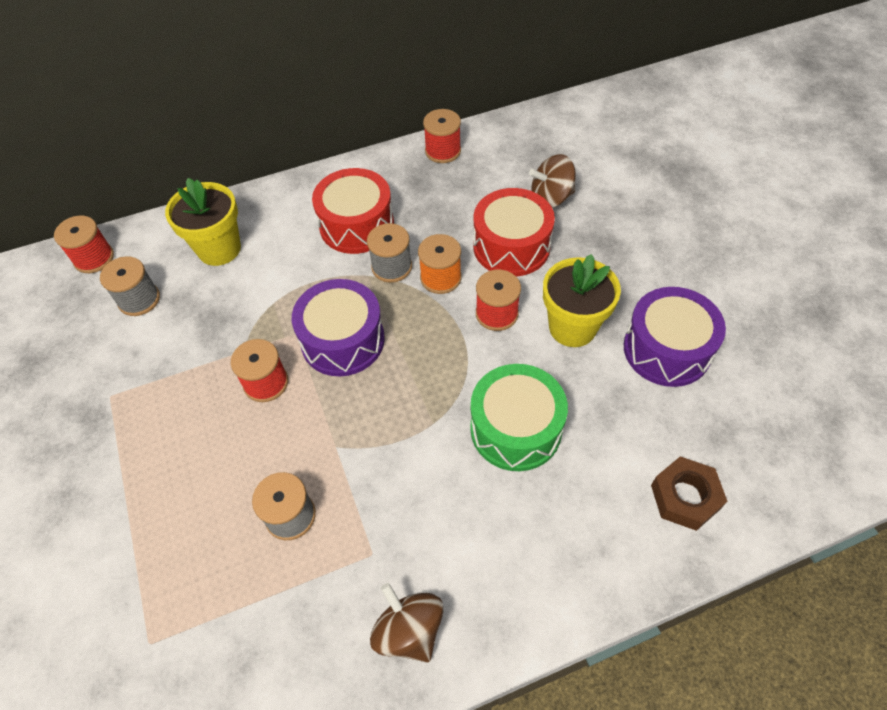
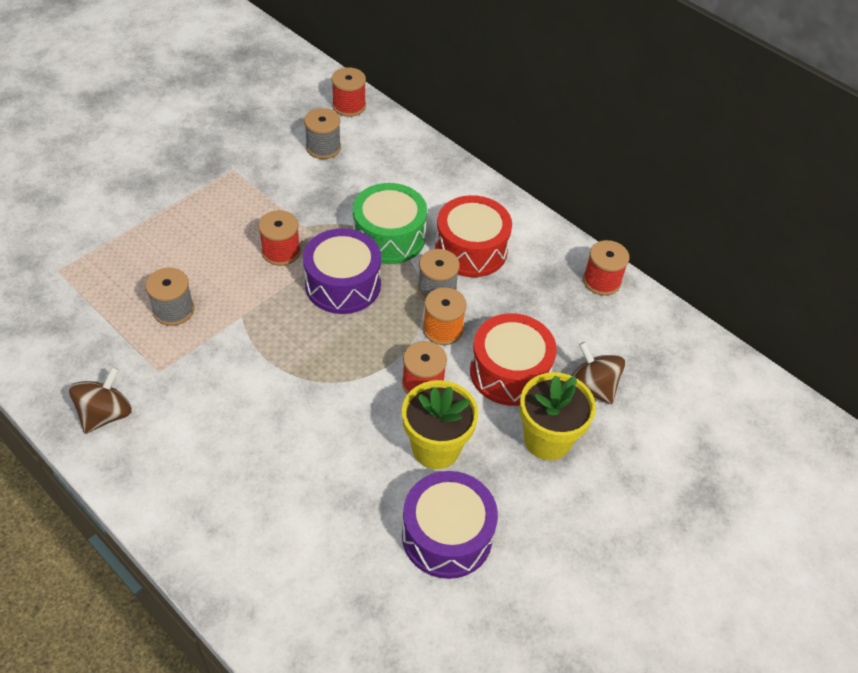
camera: 60 degrees right, 5 degrees down
yellow flower pot [165,178,241,266] -> yellow flower pot moved to [520,372,596,460]
green drum [470,364,568,471] -> green drum moved to [353,183,427,264]
brown nut [651,456,727,531] -> none

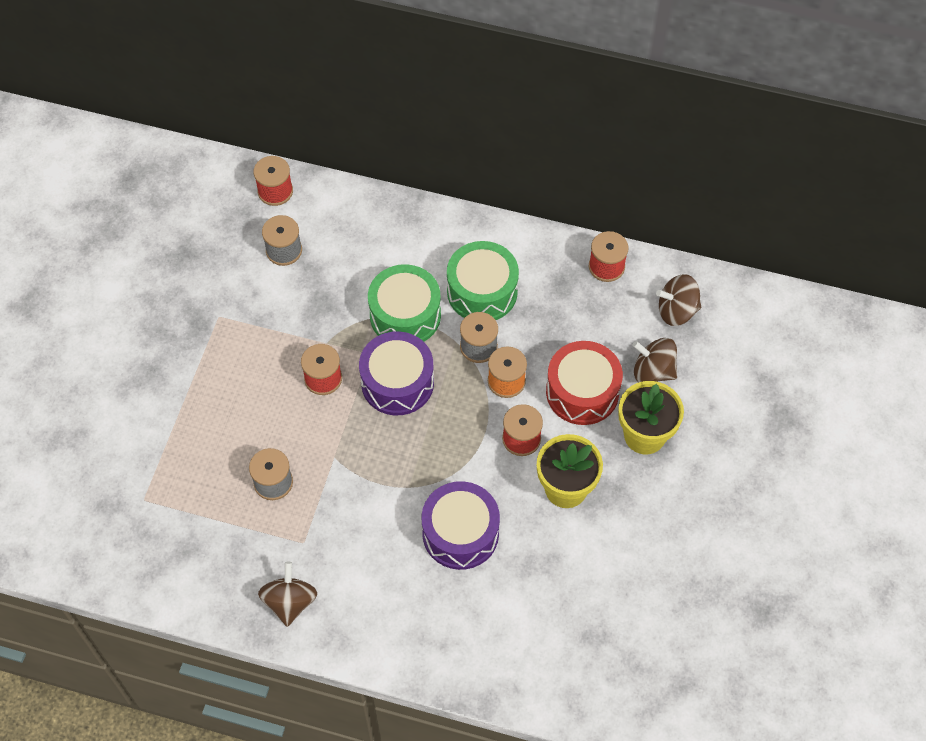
camera: 25 degrees left, 10 degrees up
purple drum [402,471,498,579] -> purple drum moved to [422,481,500,570]
red drum [435,195,512,277] -> green drum [447,241,519,320]
none -> brown spinning top [656,274,701,326]

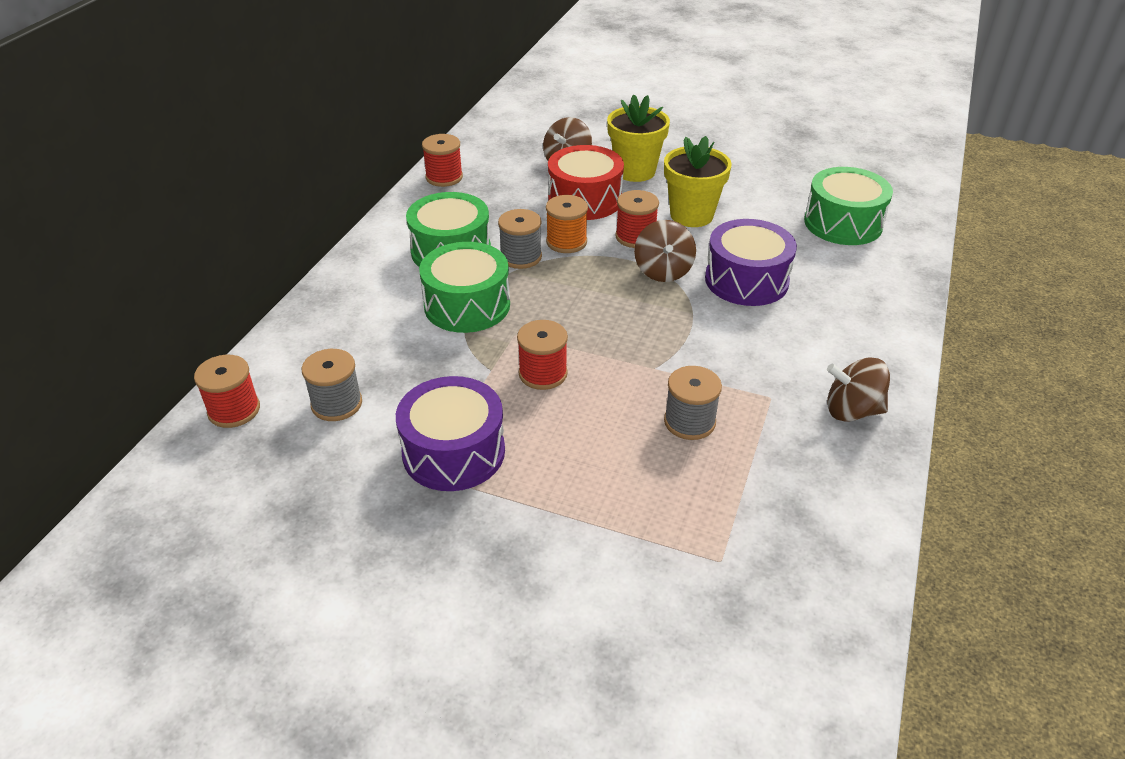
camera: 85 degrees left, 20 degrees down
purple drum [359,331,434,415] -> purple drum moved to [396,376,505,491]
brown spinning top [656,274,701,326] -> brown spinning top moved to [634,220,696,282]
none -> green drum [804,167,893,245]

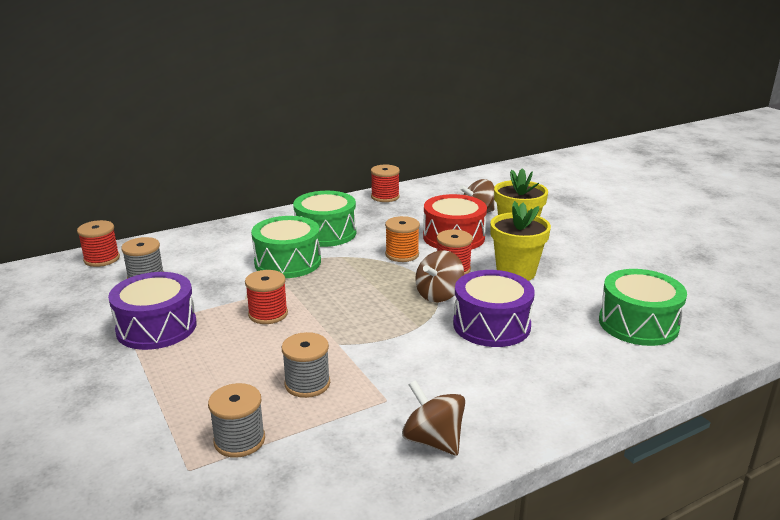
camera: 40 degrees right, 15 degrees down
grey spool [498,209,542,269] -> grey spool moved to [208,383,265,458]

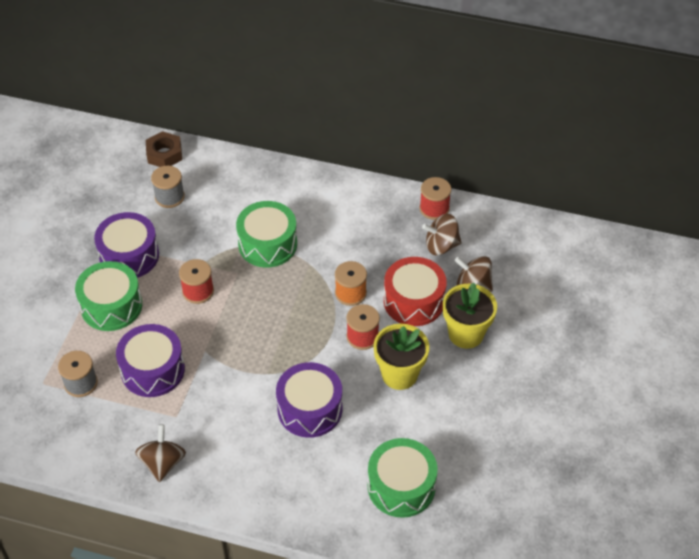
camera: 45 degrees right, 25 degrees up
red spool [77,220,120,267] -> brown nut [146,131,182,167]
grey spool [282,332,330,398] -> purple drum [116,324,185,397]
green drum [293,191,356,247] -> green drum moved to [75,261,142,331]
brown spinning top [415,250,464,302] -> brown spinning top moved to [422,214,462,255]

